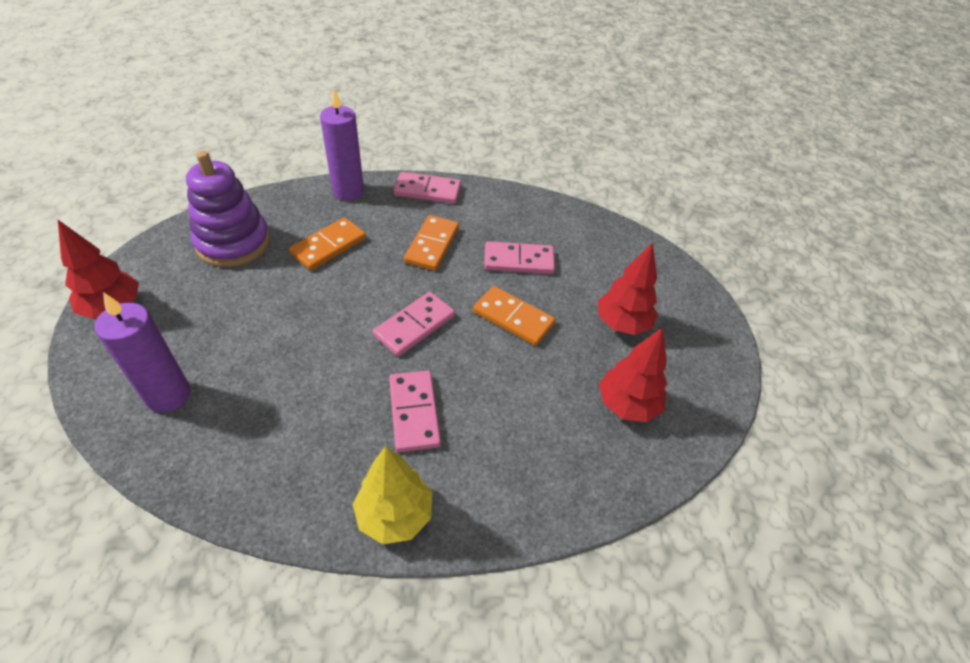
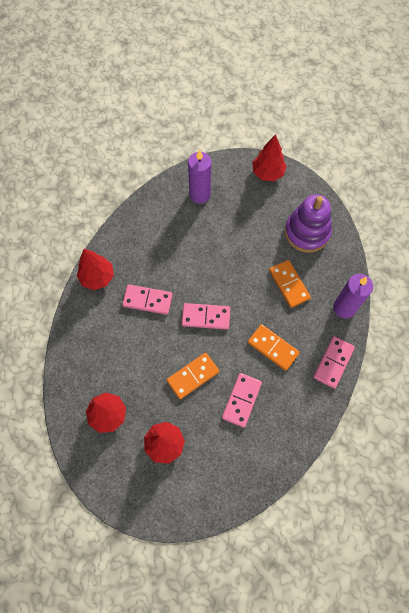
camera: 115 degrees right, 20 degrees up
yellow tree [353,446,432,544] -> red tree [77,249,114,290]
pink domino [373,292,455,357] -> pink domino turned 60 degrees counterclockwise [182,303,230,330]

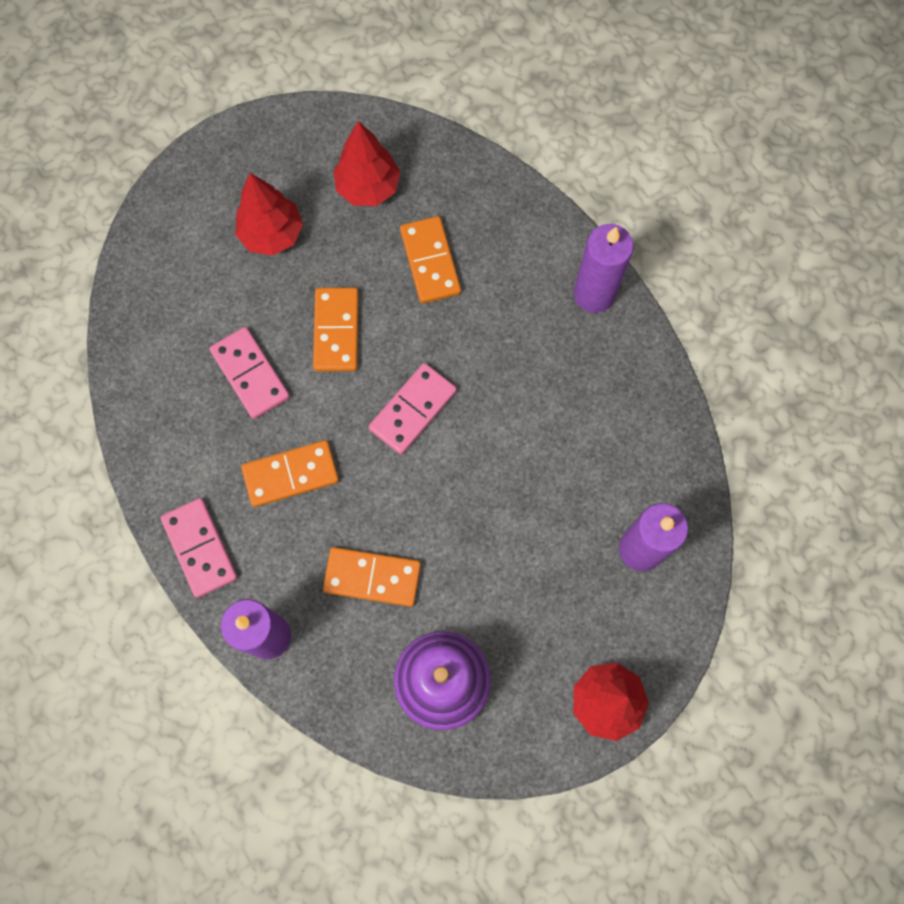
camera: 125 degrees right, 5 degrees up
red tree [77,249,114,290] -> purple candle [574,224,634,313]
pink domino [122,284,173,315] -> none
none -> orange domino [400,216,461,304]

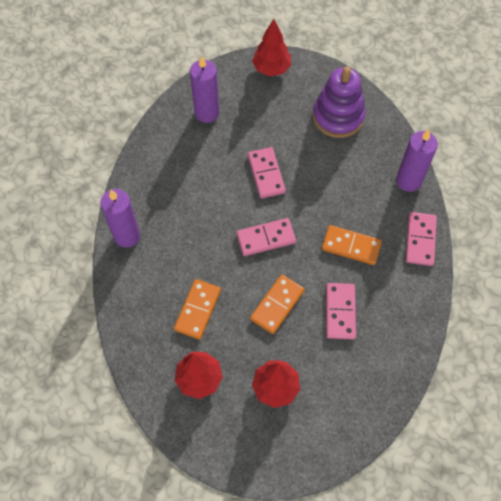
camera: 145 degrees left, 10 degrees down
orange domino [323,547,421,607] -> none
none -> pink domino [248,147,286,198]

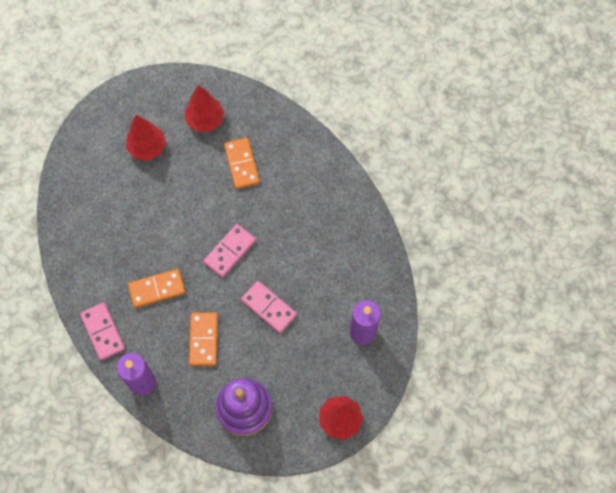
camera: 145 degrees right, 5 degrees up
purple candle [101,189,140,248] -> none
orange domino [250,275,304,334] -> orange domino moved to [189,312,218,366]
pink domino [326,283,356,339] -> none

